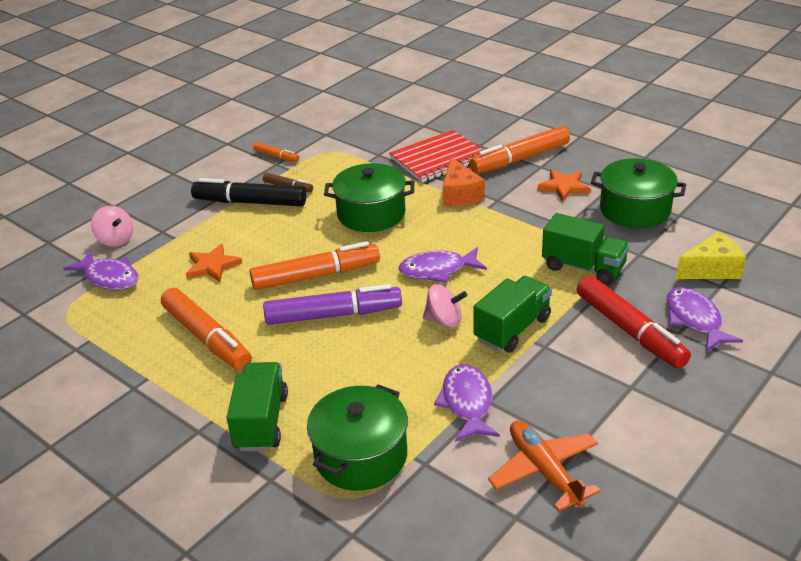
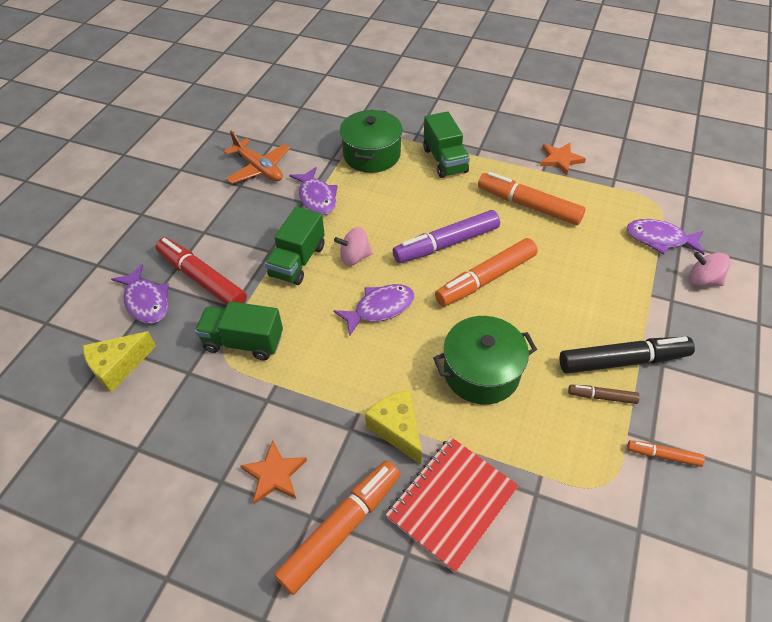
camera: 160 degrees right, 15 degrees up
orange star [186,244,242,282] -> orange star moved to [540,143,586,175]
orange cheese [443,157,485,206] -> yellow cheese [365,390,422,465]
green pot [591,158,686,228] -> none

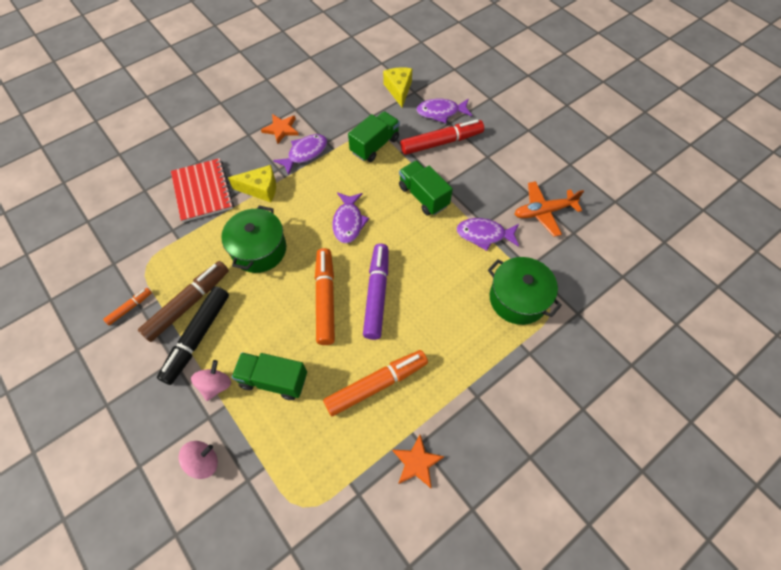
camera: 120 degrees right, 10 degrees up
orange marker [274,460,401,595] -> none
pink spinning top [334,227,373,266] -> pink spinning top moved to [191,360,231,401]
green truck [423,111,470,178] -> green truck moved to [232,352,307,400]
brown marker [568,385,640,404] -> brown marker [138,261,229,342], size x2.03
purple fish [626,219,705,255] -> purple fish moved to [273,134,327,175]

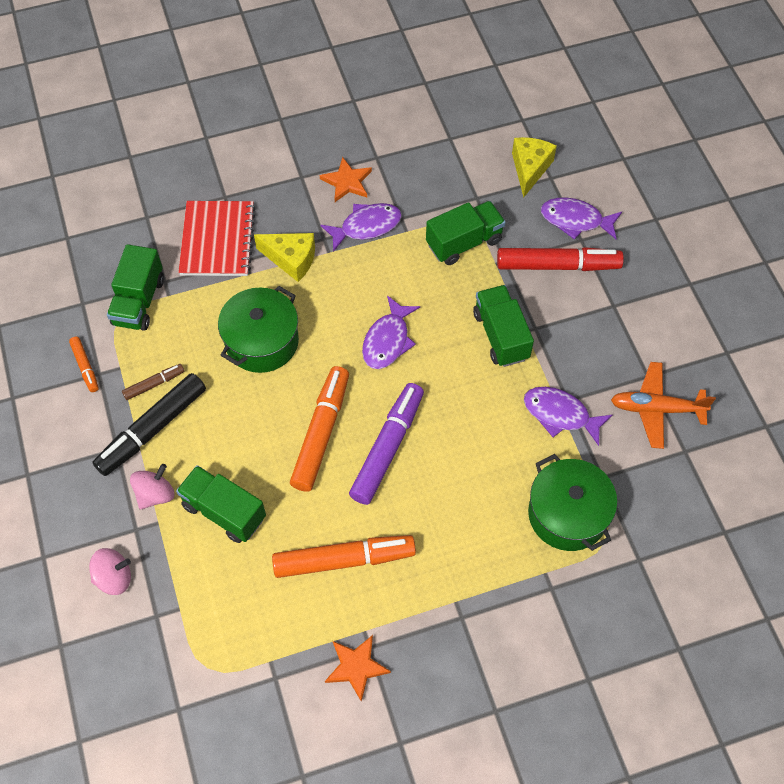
camera: 20 degrees right, 0 degrees up
orange marker [103,288,152,325] -> orange marker turned 90 degrees clockwise [69,337,99,392]
brown marker [138,261,229,342] -> brown marker [122,364,184,400], size x0.49
none -> green truck [107,244,164,331]

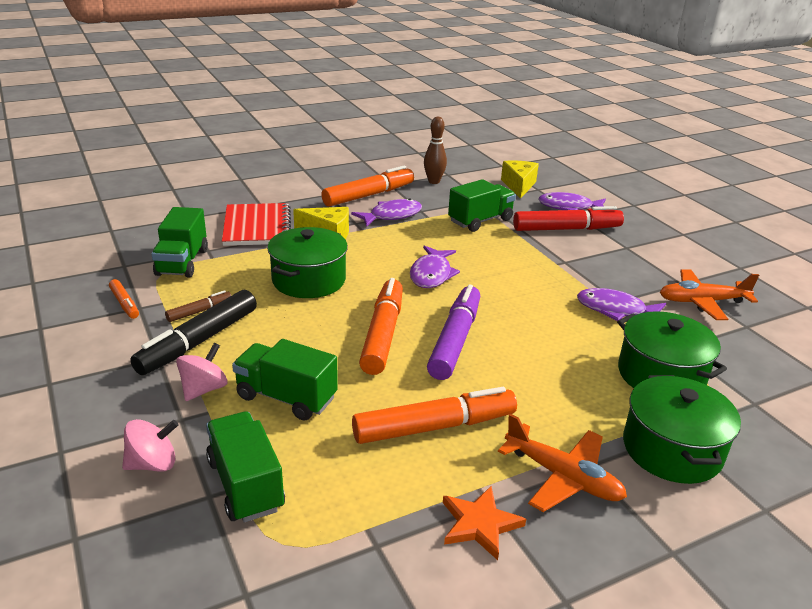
camera: 10 degrees left, 30 degrees down
orange star [320,157,372,202] -> orange marker [321,166,414,207]
green truck [473,285,534,367] -> green truck moved to [206,412,285,522]
none -> brown bowling pin [424,117,447,184]
none -> orange plane [498,414,627,512]
none -> green pot [623,375,741,484]

